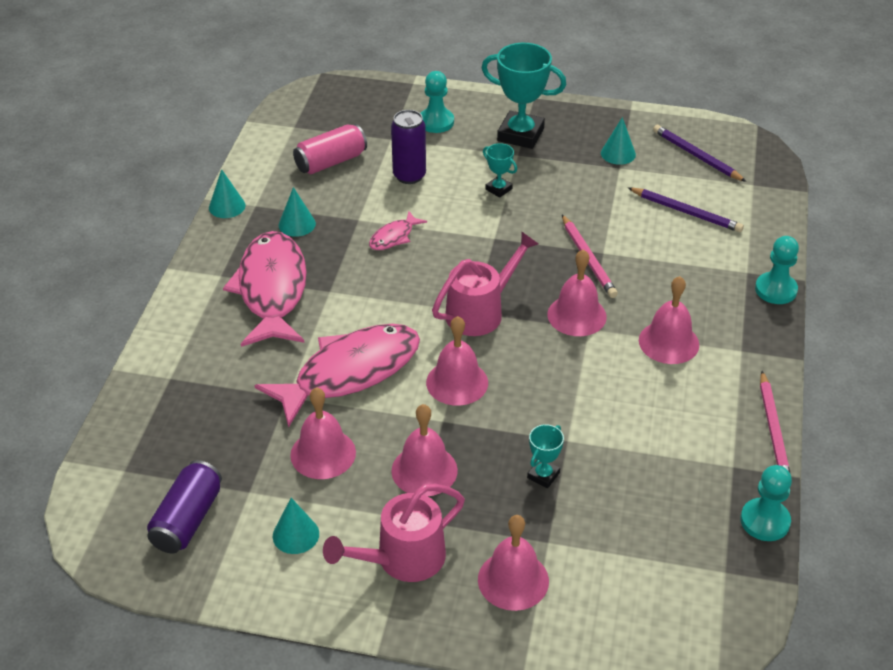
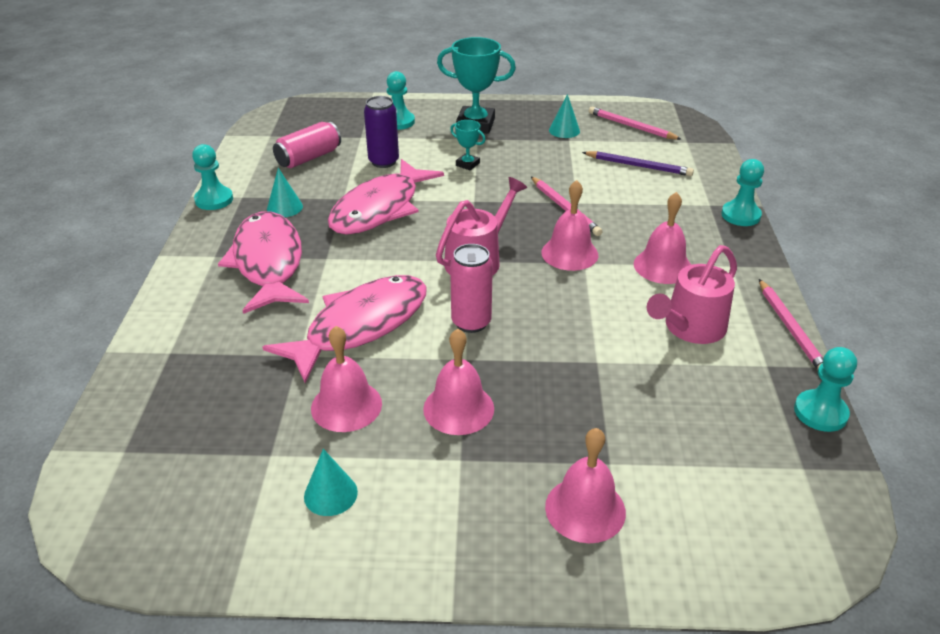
camera: 10 degrees left, 5 degrees down
purple can [147,460,222,553] -> none
turquoise cone [209,169,245,218] -> turquoise pawn [192,144,233,210]
pink watering can [323,484,465,582] -> pink watering can moved to [647,245,737,344]
pink fish [369,211,427,250] -> pink fish [328,159,444,235], size x2.27
pink bell [426,316,488,406] -> pink can [450,244,493,333]
turquoise trophy [527,424,564,488] -> none
purple pencil [653,125,747,182] -> pink pencil [589,106,682,140]

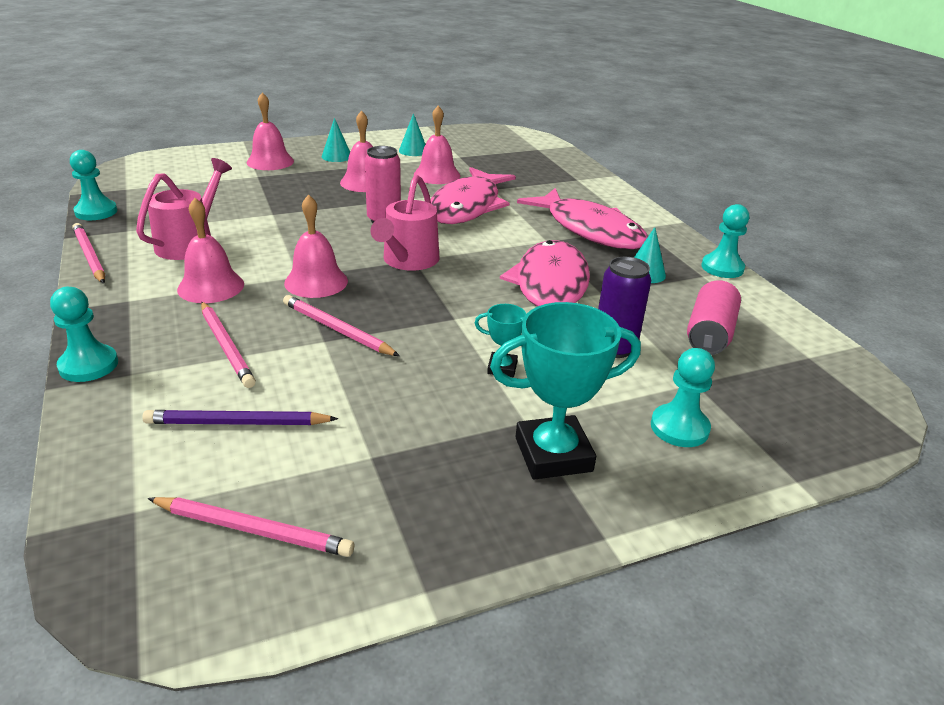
camera: 155 degrees right, 5 degrees down
turquoise cone [549,94,580,138] -> turquoise cone moved to [322,118,350,162]
none -> pink pencil [201,302,256,388]

